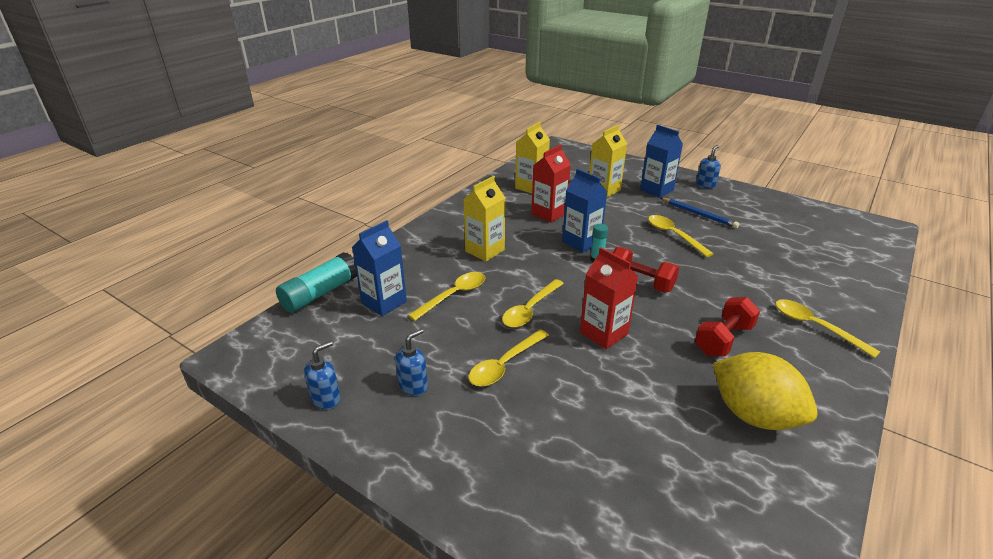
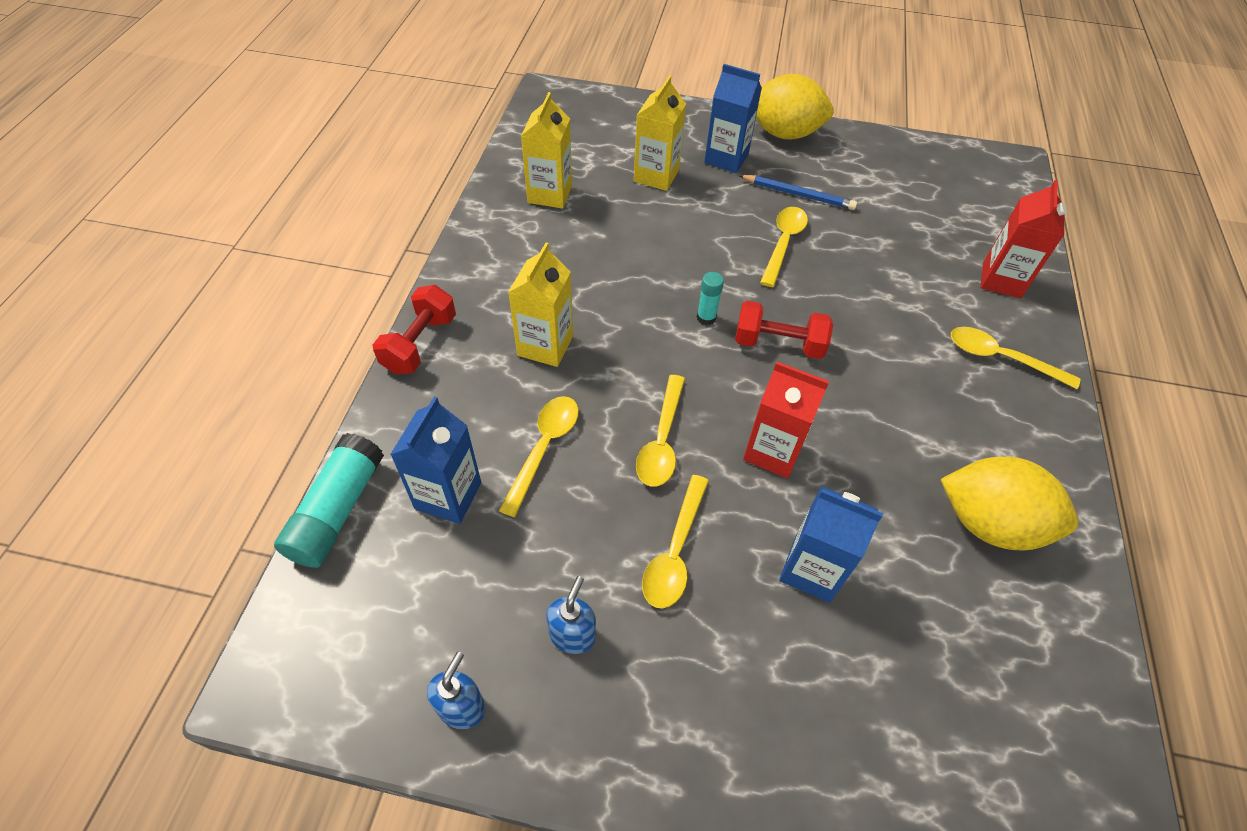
camera: 25 degrees left, 20 degrees up
red carton [531,145,571,223] -> red carton moved to [980,180,1066,298]
blue carton [562,169,608,253] -> blue carton moved to [779,486,883,603]
yellow spoon [648,215,714,257] -> yellow spoon turned 75 degrees clockwise [760,207,808,287]
red dumbbell [695,297,760,357] -> red dumbbell moved to [373,285,456,374]
blue soap dispenser [696,145,721,189] -> yellow lemon [756,74,834,140]

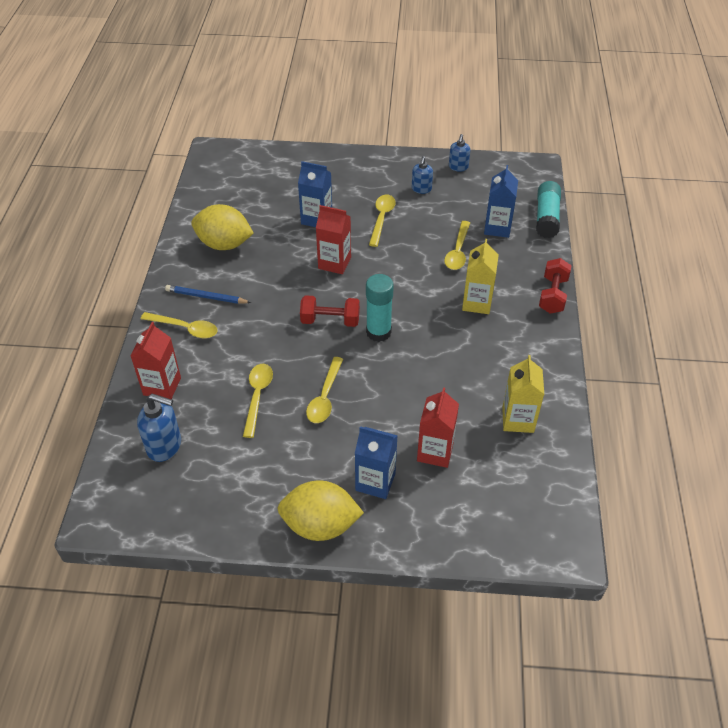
camera: 175 degrees right, 5 degrees down
yellow carton [634,76,686,191] -> red carton [417,387,459,468]
yellow spoon [636,375,685,487] -> yellow spoon moved to [243,364,273,438]
turquoise glue stick [697,272,724,325] -> turquoise glue stick [366,274,394,342], size x1.91
blue pencil [738,175,857,210] -> blue pencil moved to [165,285,251,304]
none -> blue soap dispenser [137,394,181,462]

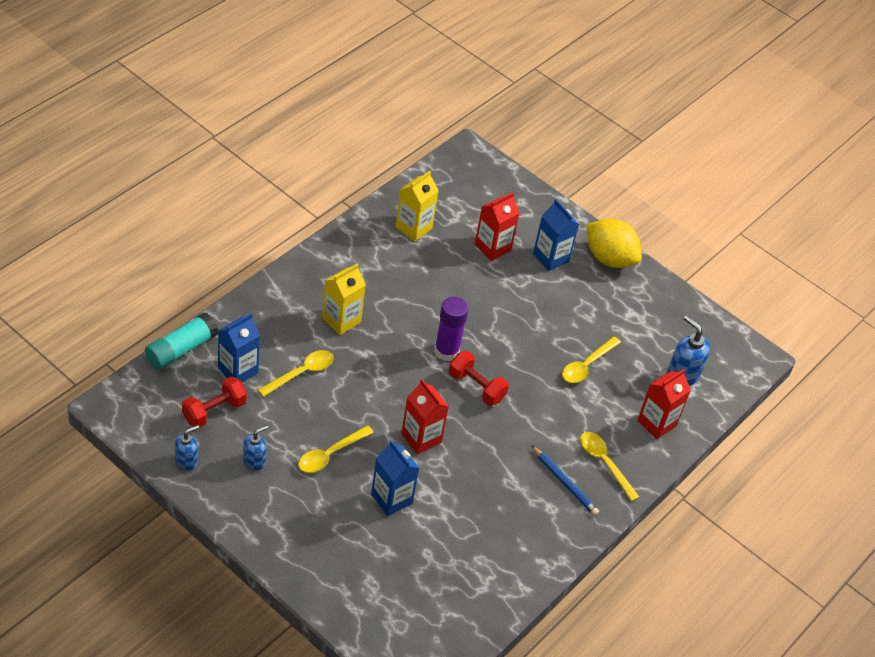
camera: 150 degrees left, 0 degrees up
yellow lemon [191,204,254,250] -> none
yellow spoon [306,357,343,423] -> none
turquoise glue stick [366,274,394,342] -> purple glue stick [434,297,468,361]
red dumbbell [539,258,572,314] -> red dumbbell moved to [182,377,247,428]

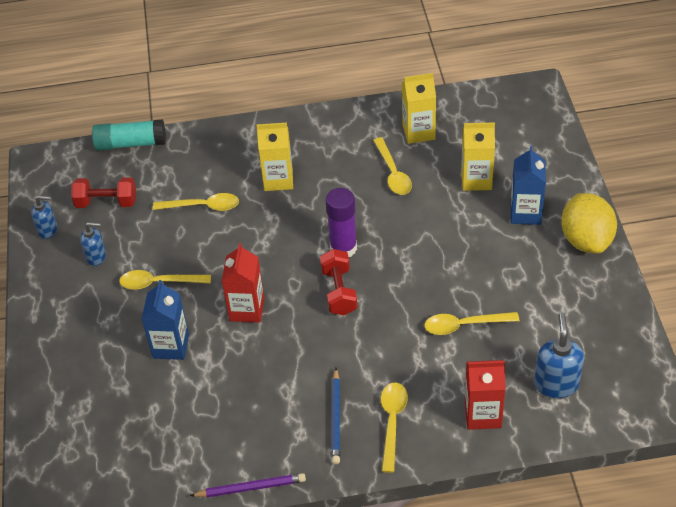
camera: 50 degrees right, 0 degrees up
blue carton [218,314,260,382] -> none
red carton [475,192,520,261] -> yellow carton [461,122,495,191]
none -> purple pencil [190,473,306,497]
none -> yellow spoon [373,137,412,195]

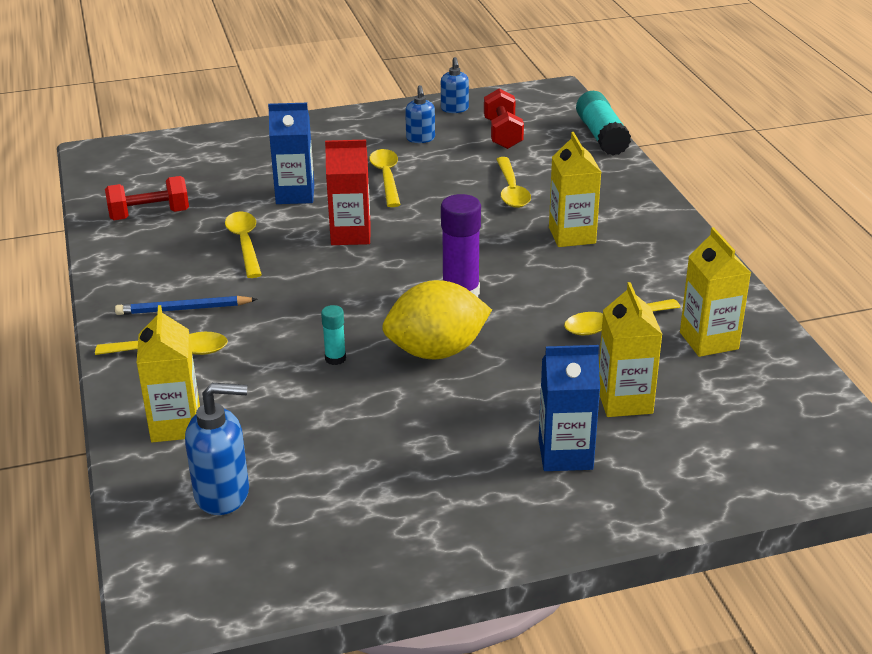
camera: 80 degrees right, 15 degrees down
purple pencil [190,473,306,497] -> none
red dumbbell [320,249,357,315] -> red dumbbell moved to [105,176,189,220]
yellow spoon [424,312,519,335] -> yellow spoon moved to [225,212,262,278]
red carton [465,360,506,430] -> yellow carton [137,305,200,442]
yellow lemon [561,193,617,254] -> yellow lemon moved to [382,280,492,359]
none -> turquoise glue stick [321,305,346,365]

